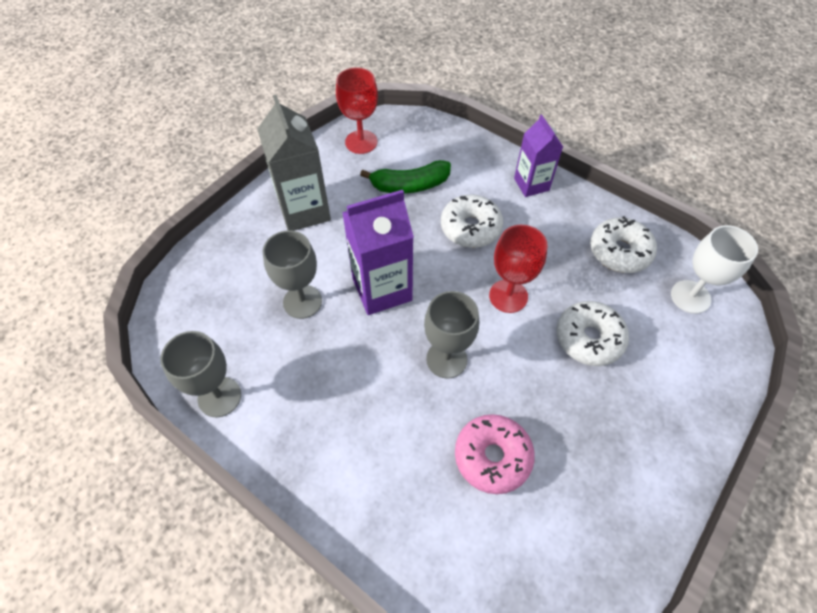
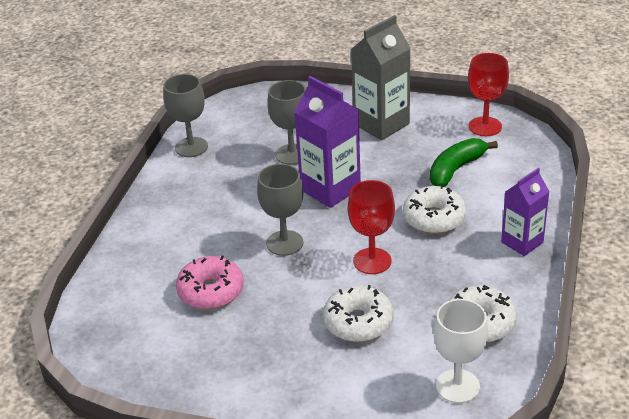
camera: 70 degrees right, 20 degrees down
green banana [360,160,451,193] -> green banana turned 75 degrees clockwise [430,138,498,187]

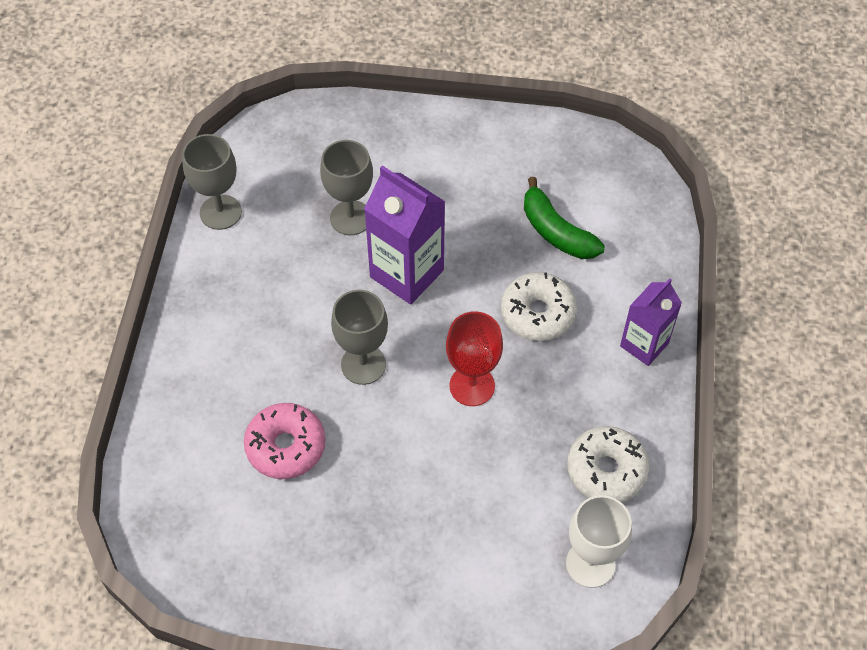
camera: 10 degrees left, 20 degrees up
white donut [323,285,394,342] -> none
grey carton [351,15,411,140] -> none
green banana [430,138,498,187] -> green banana turned 75 degrees counterclockwise [524,177,605,259]
red goblet [468,53,509,136] -> none

